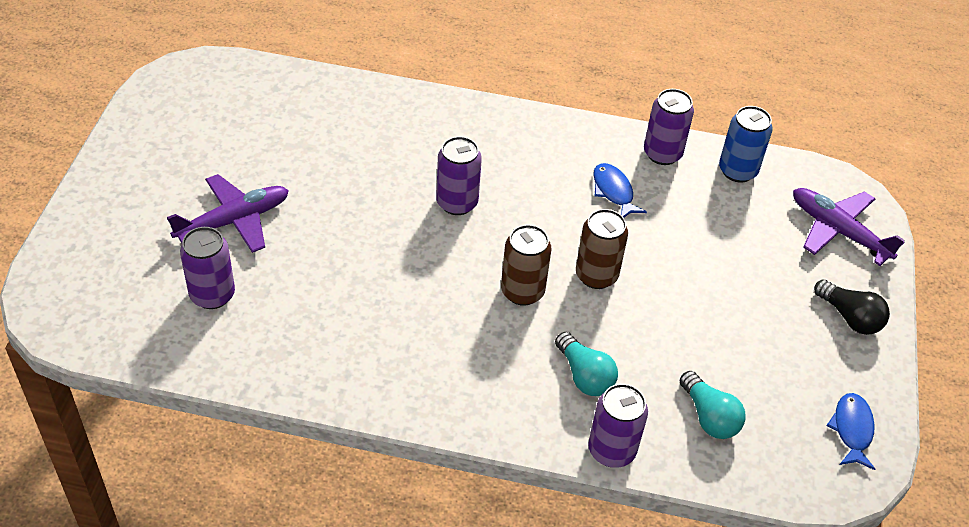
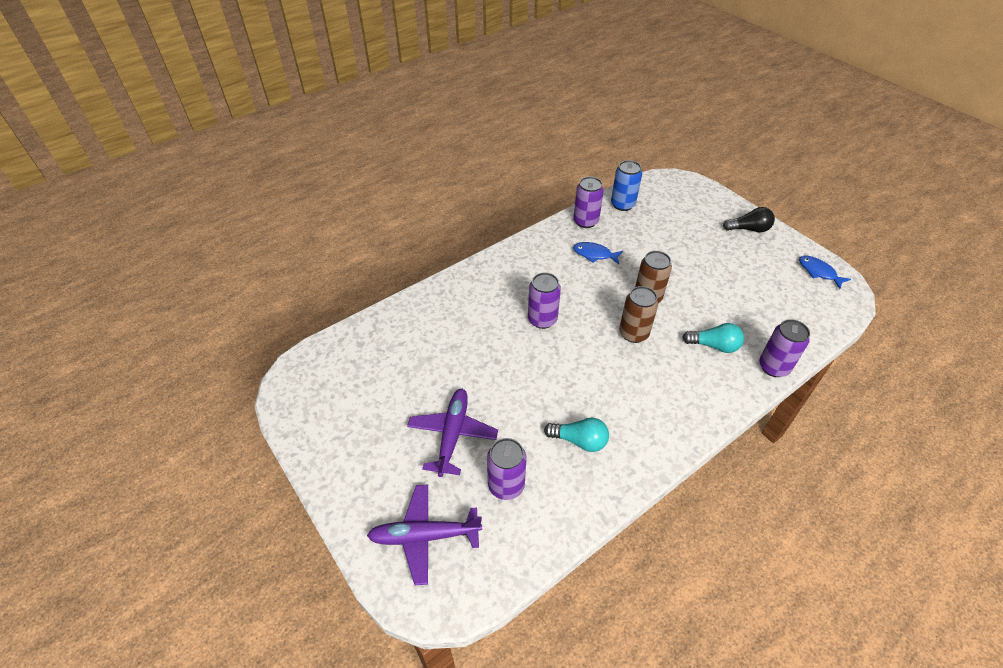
camera: 45 degrees left, 0 degrees up
turquoise light bulb [680,371,745,439] -> turquoise light bulb moved to [544,418,609,452]
purple plane [793,188,904,266] -> purple plane moved to [367,484,482,585]

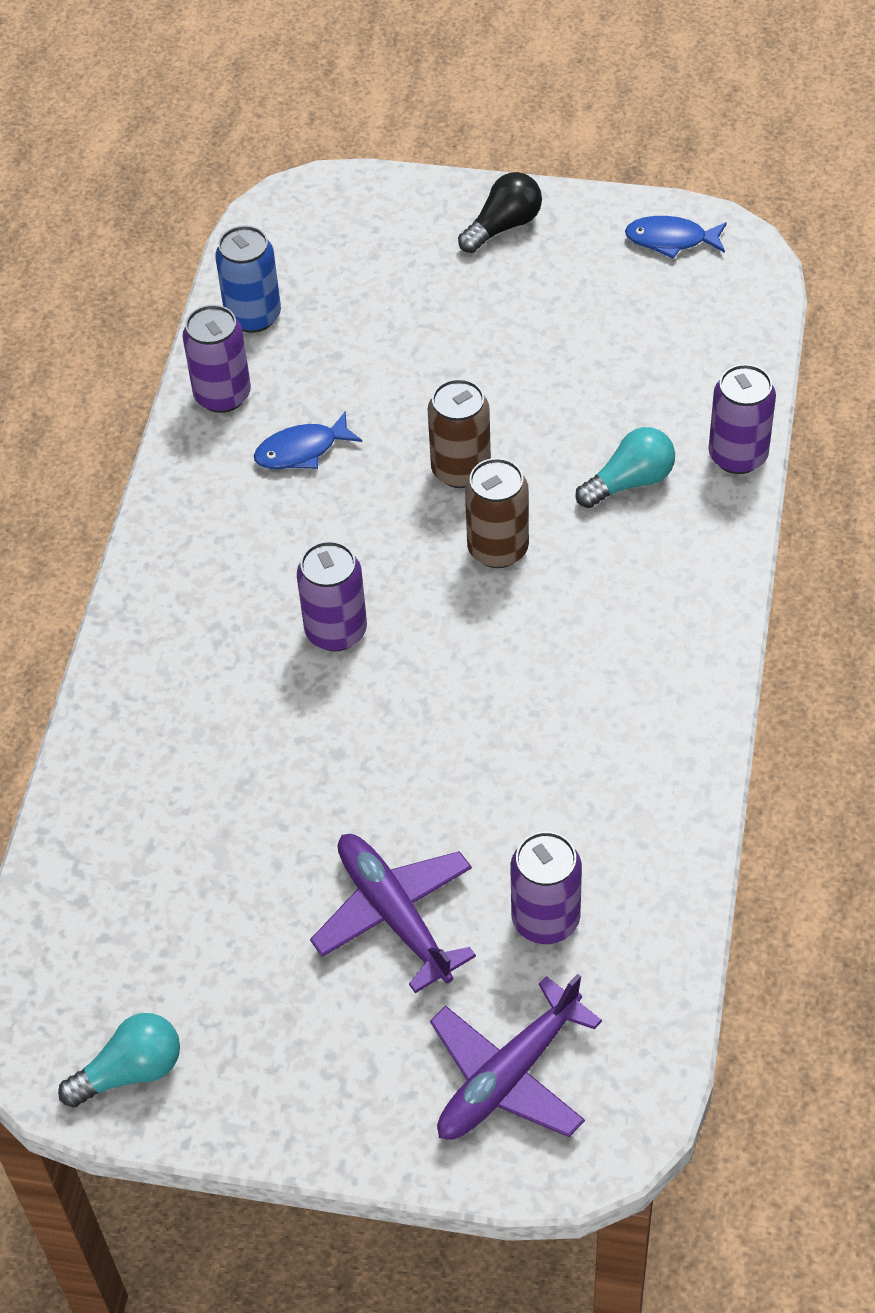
camera: 40 degrees left, 5 degrees up
turquoise light bulb [544,418,609,452] -> turquoise light bulb moved to [58,1013,180,1108]

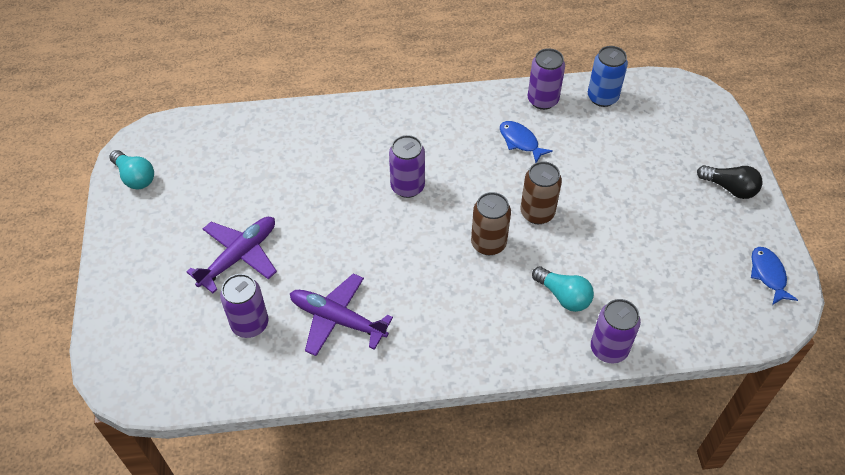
camera: 70 degrees right, 0 degrees up
purple plane [430,974,602,1140] -> purple plane moved to [290,274,393,356]

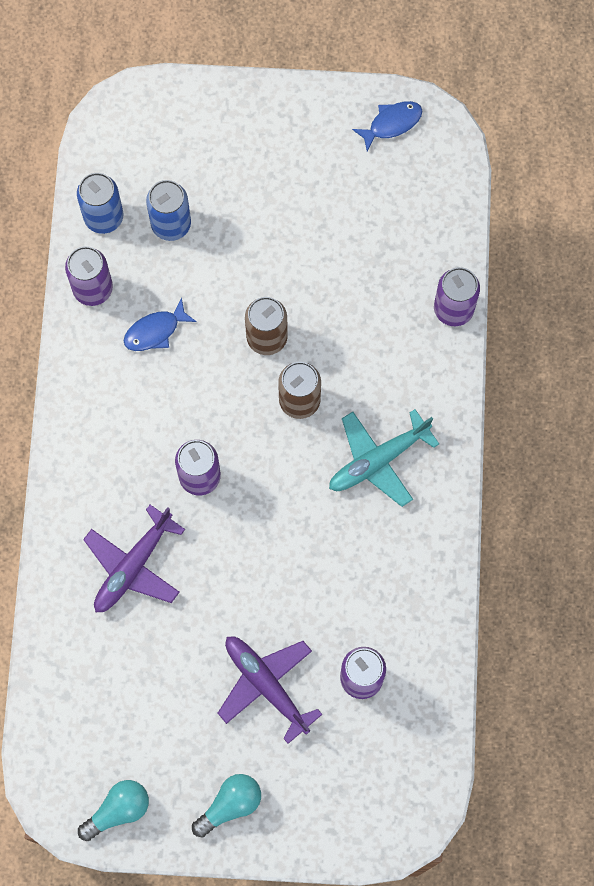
camera: 80 degrees left, 20 degrees up
purple plane [290,274,393,356] -> purple plane moved to [83,505,185,612]
turquoise light bulb [532,266,594,312] -> turquoise light bulb moved to [192,774,261,838]
black light bulb [697,165,763,199] -> none
blue fish [751,247,798,305] -> blue fish turned 150 degrees clockwise [352,101,422,152]
none -> blue can [146,180,191,241]
none -> turquoise plane [329,409,439,507]

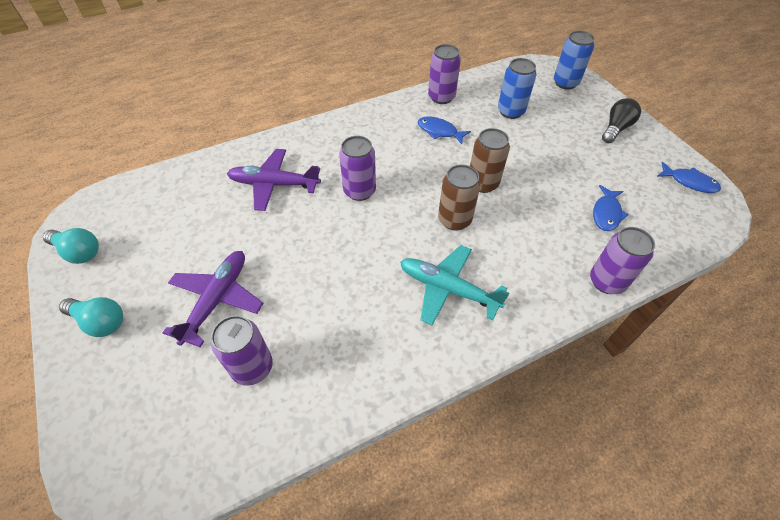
camera: 60 degrees right, 20 degrees down
blue can [77,173,123,234] -> blue can moved to [554,31,595,90]
none -> blue fish [593,185,629,231]
none -> black light bulb [602,98,641,143]

